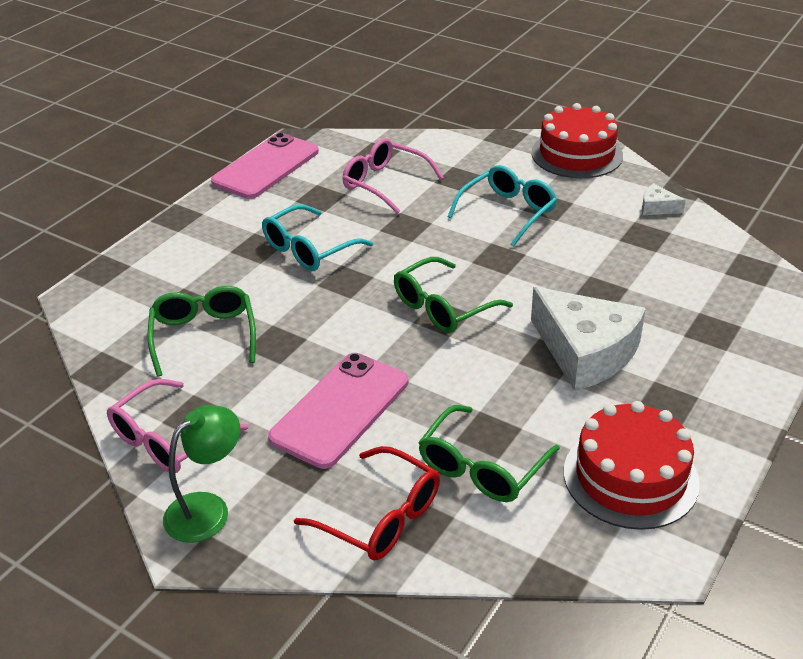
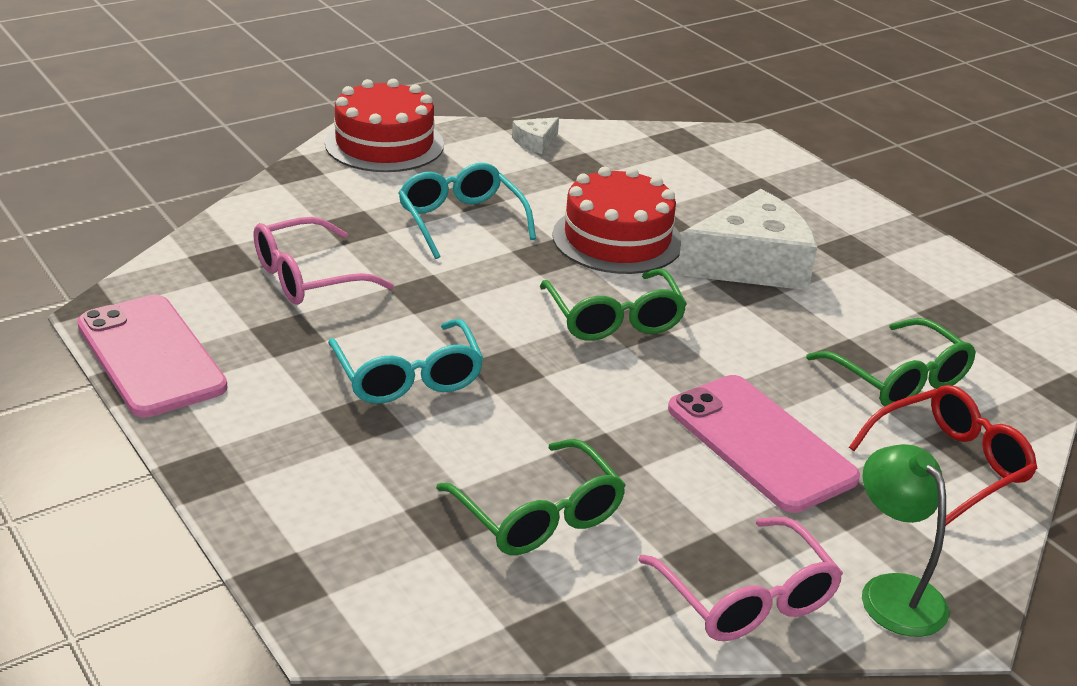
camera: 70 degrees left, 5 degrees down
green glasses [148,286,256,377] -> green glasses turned 135 degrees counterclockwise [436,439,626,555]
red cake [564,401,700,530] -> red cake moved to [552,167,682,274]

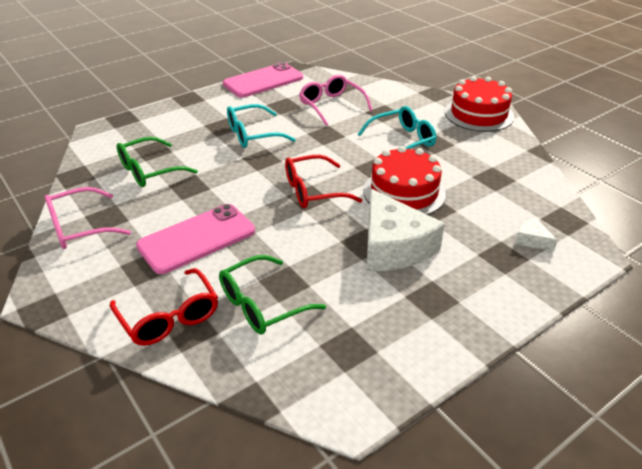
camera: 90 degrees right, 5 degrees up
white cheese [512,117,559,154] -> white cheese moved to [515,218,558,251]
green glasses [540,269,687,341] -> red glasses [285,155,362,208]
green lamp [862,444,949,637] -> none

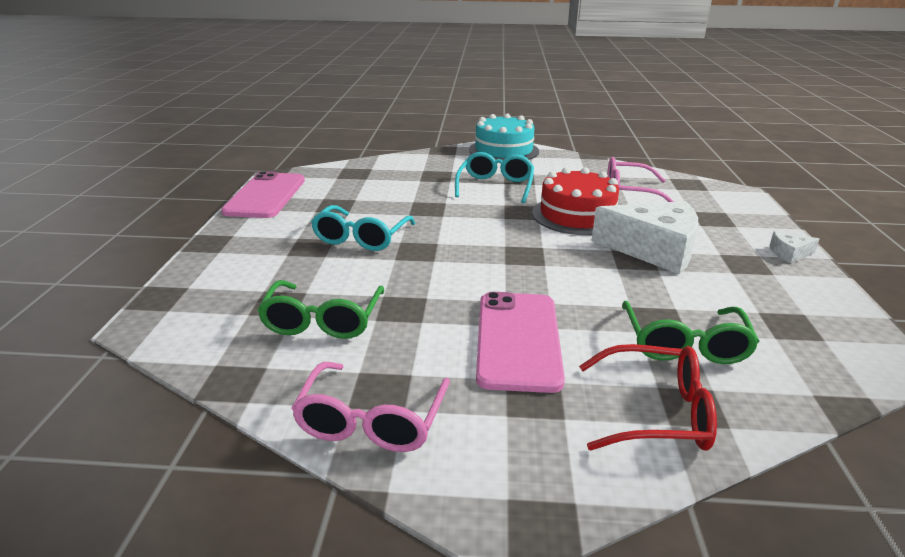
camera: 50 degrees left, 10 degrees down
red glasses [285,155,362,208] -> none
pink glasses [299,75,372,126] -> pink glasses moved to [607,157,674,202]
red cake [445,76,514,132] -> turquoise cake [469,113,539,160]
white cheese [515,218,558,251] -> white cheese moved to [769,231,819,263]

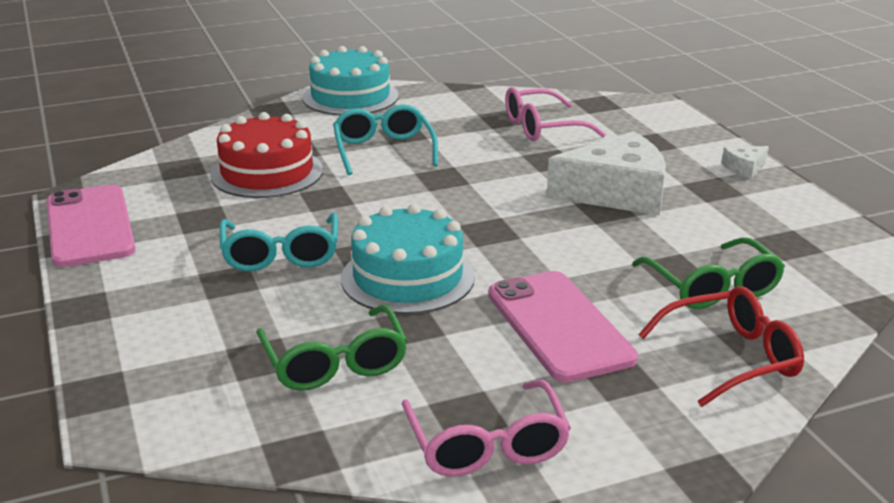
camera: 25 degrees left, 0 degrees up
red cake [532,167,619,235] -> red cake moved to [210,112,323,198]
none -> turquoise cake [341,204,475,314]

